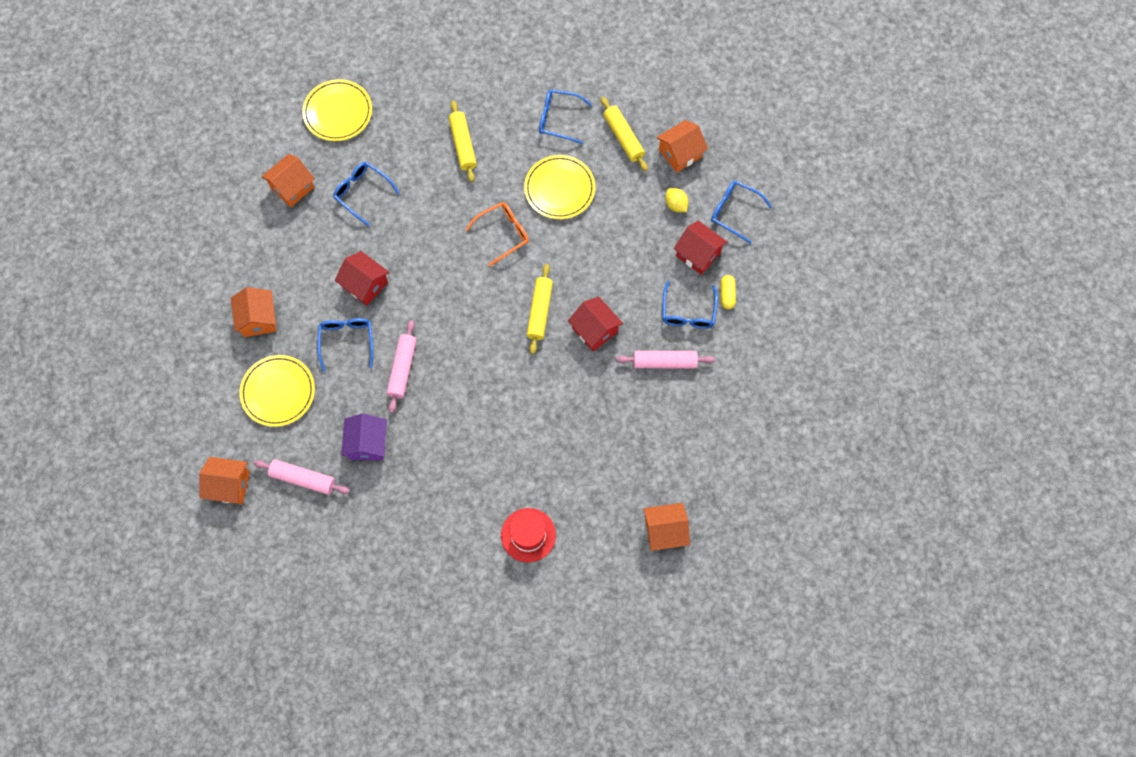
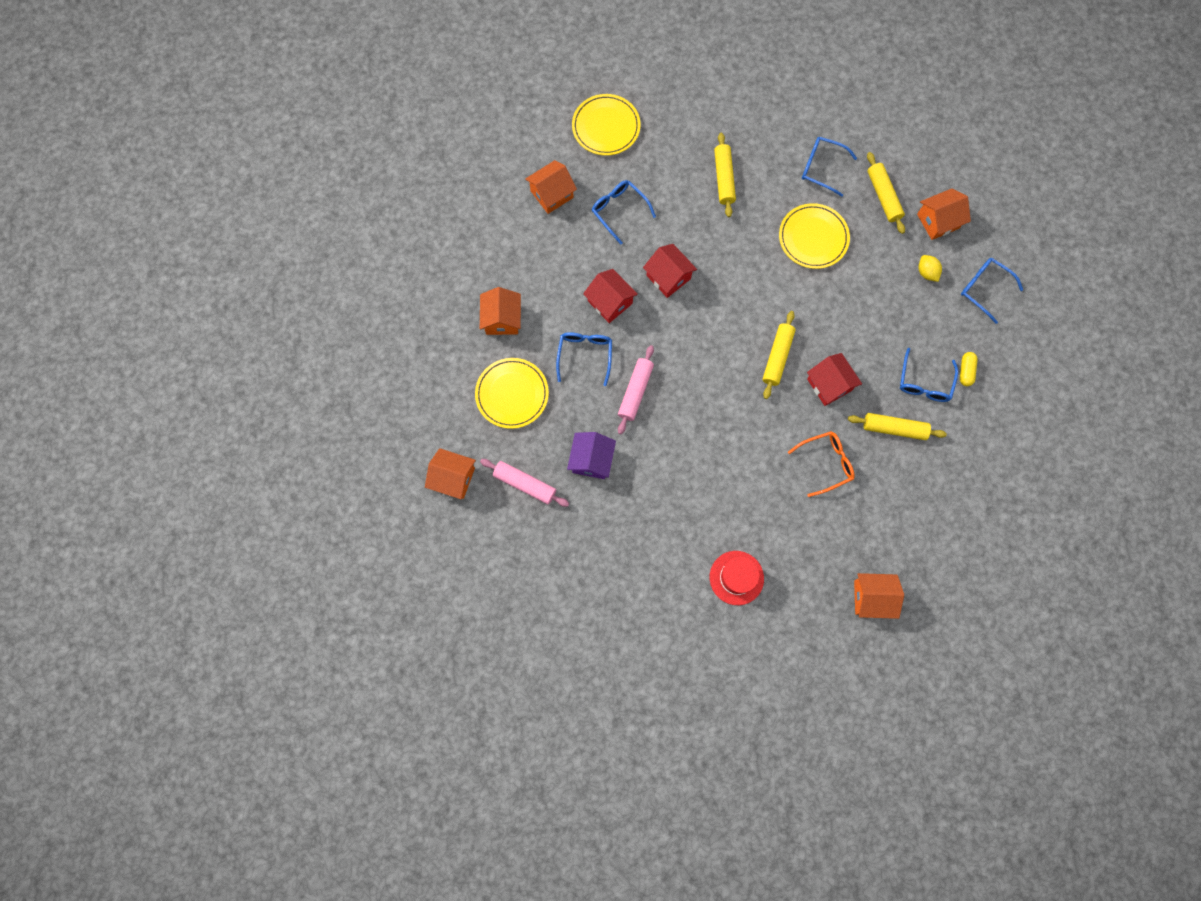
camera: 10 degrees right, 5 degrees up
orange glasses [465,202,529,266] -> orange glasses moved to [788,431,855,497]
pink rolling pin [616,351,715,368] -> yellow rolling pin [848,413,947,440]
red house [674,221,727,275] -> red house moved to [643,244,697,298]

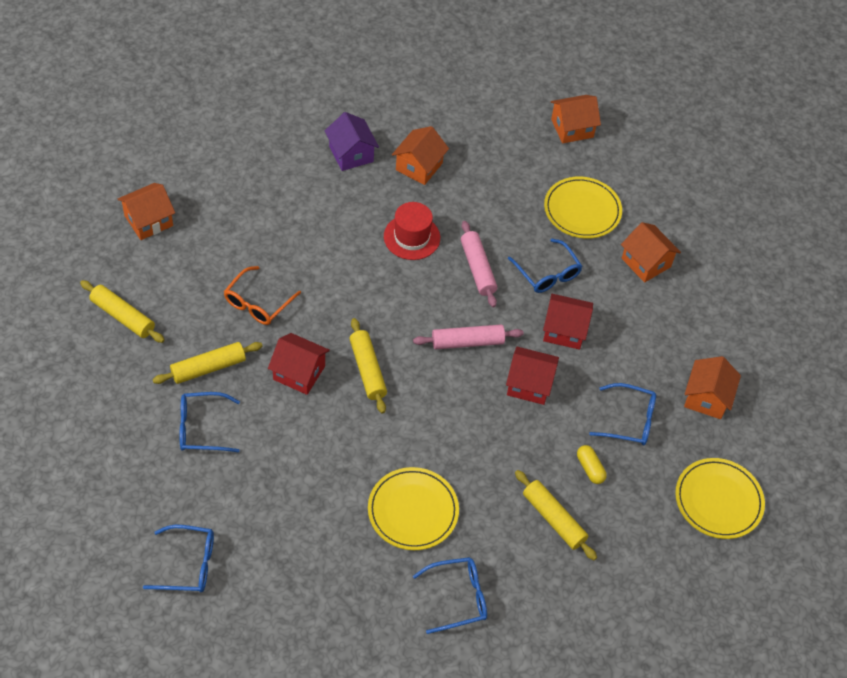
camera: 140 degrees right, 20 degrees down
pink rolling pin [480,459,569,507] -> pink rolling pin moved to [413,325,524,349]
purple house [567,432,616,479] -> purple house moved to [325,112,379,171]
red hat [710,551,764,605] -> red hat moved to [384,202,440,260]
yellow rolling pin [867,152,905,234] -> yellow rolling pin moved to [80,280,165,343]
blue glasses [900,348,958,402] -> blue glasses turned 75 degrees counterclockwise [180,392,240,452]
orange house [917,188,971,240] -> orange house moved to [392,126,449,185]
yellow lemon [919,255,942,282] -> none
yellow capsule [960,352,978,386] -> yellow capsule moved to [577,445,607,484]

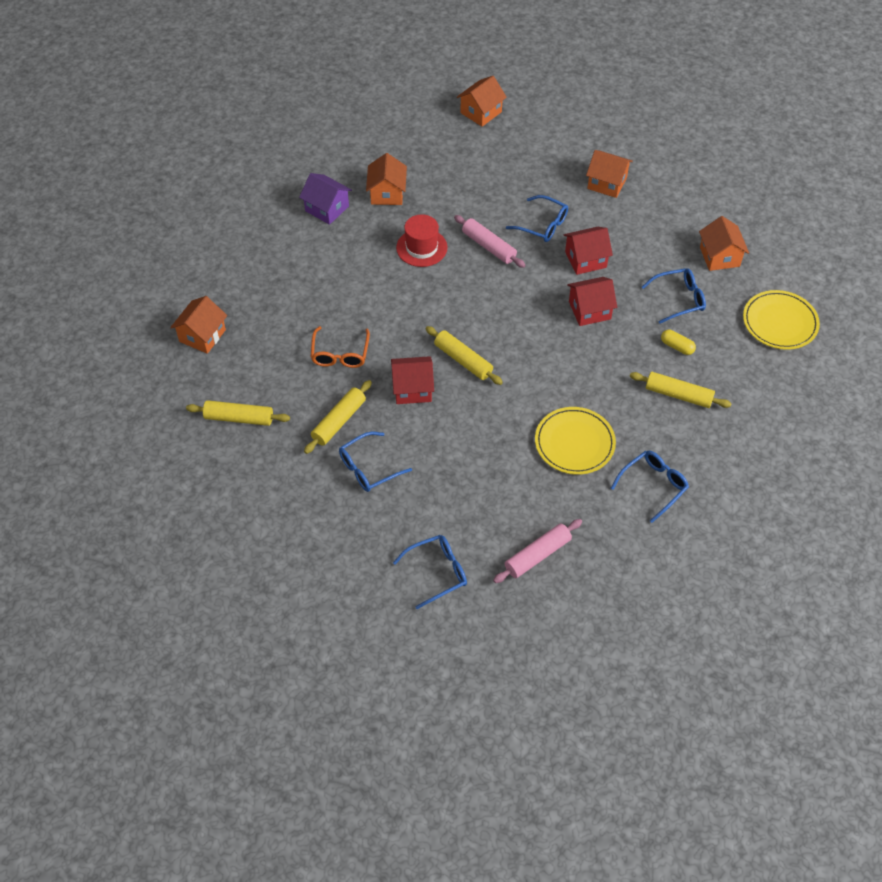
camera: 25 degrees left, 0 degrees up
pink rolling pin [413,325,524,349] -> pink rolling pin moved to [493,519,582,583]
yellow plate [544,177,622,239] -> none

